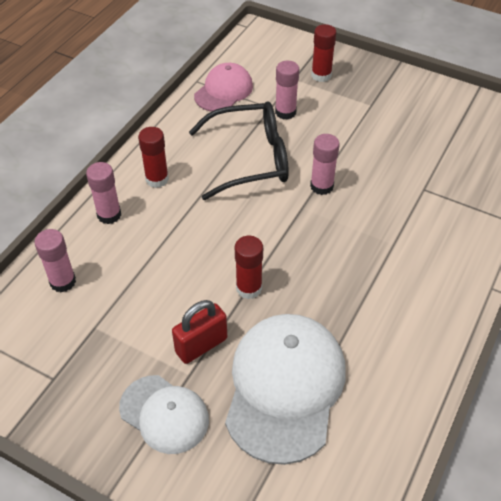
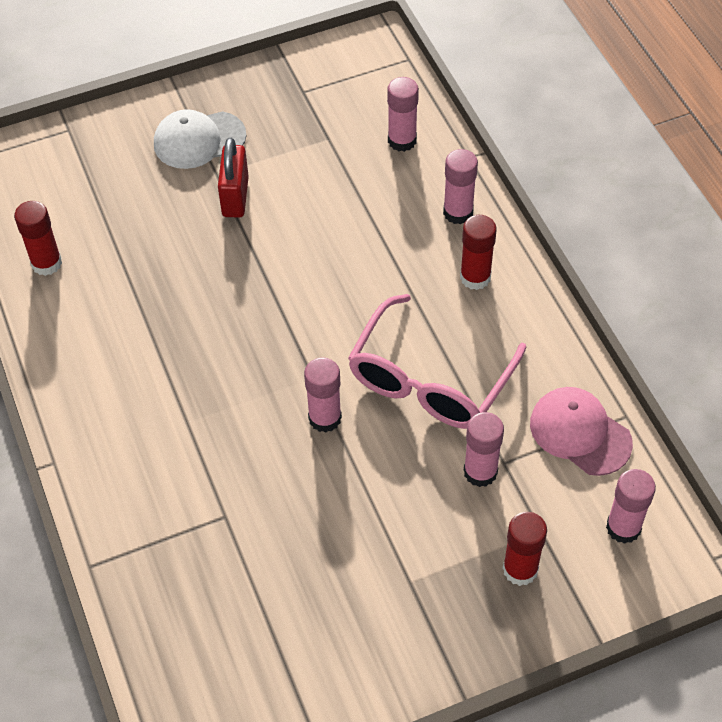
camera: 130 degrees right, 5 degrees up
black glasses [189,101,289,200] -> pink glasses [348,294,526,429]
pink cap [194,63,253,112] -> pink cap turned 150 degrees clockwise [530,387,633,476]
white cap [225,314,346,465] -> none
red glue stick [235,236,263,299] -> red glue stick moved to [14,201,62,276]
none -> pink glue stick [606,469,656,544]

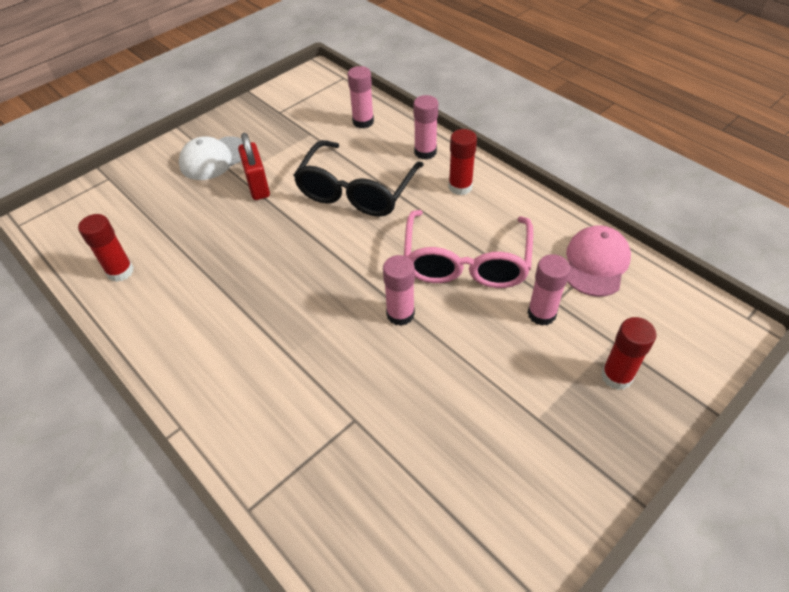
camera: 20 degrees left, 5 degrees down
pink cap [530,387,633,476] -> pink cap turned 90 degrees clockwise [566,225,631,297]
pink glue stick [606,469,656,544] -> none
none -> black glasses [293,140,424,217]

